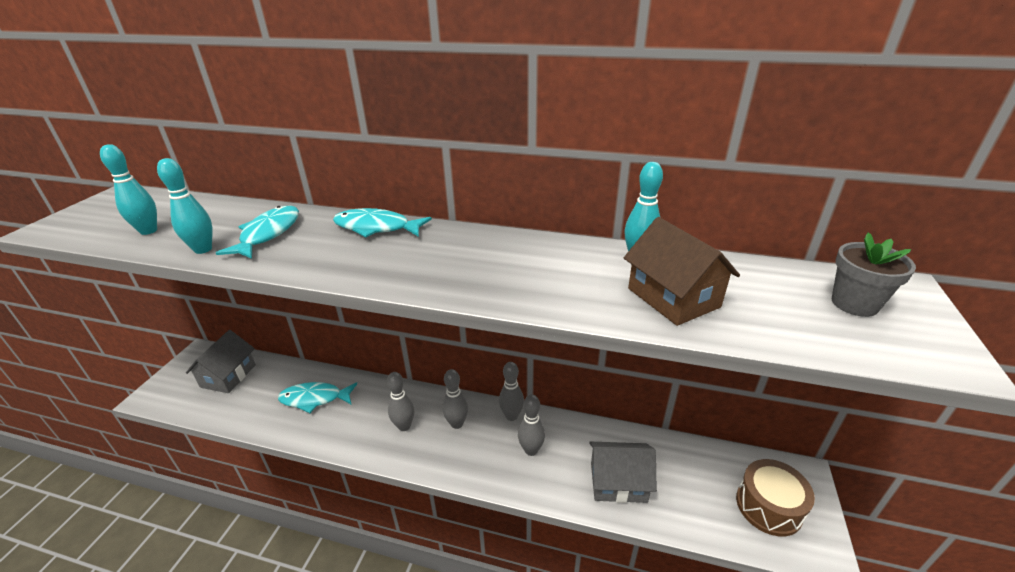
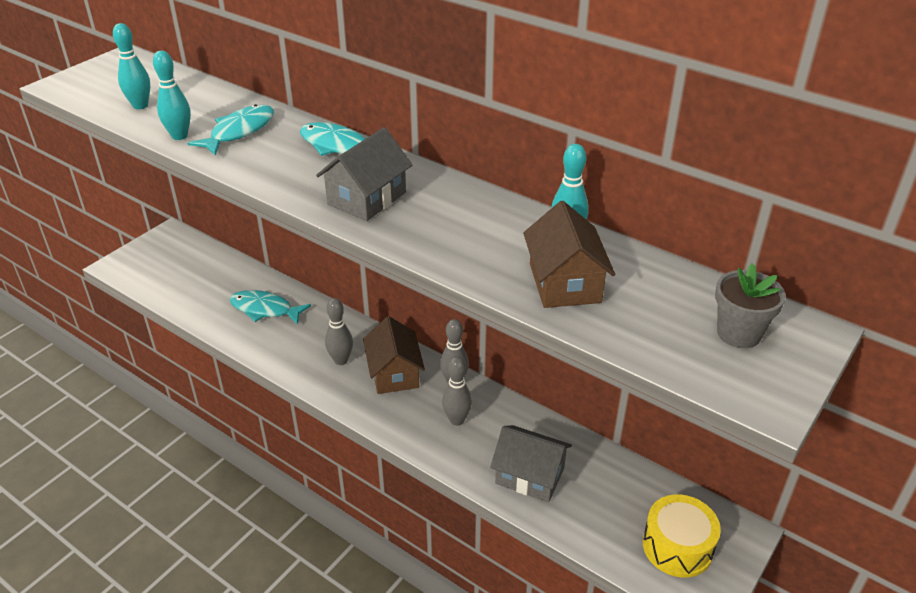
camera: 20 degrees right, 5 degrees up
grey house [186,330,256,393] -> grey house moved to [316,127,412,221]
grey bowling pin [442,369,468,429] -> brown house [363,316,425,394]
brown drum [736,459,815,536] -> yellow drum [643,494,721,578]

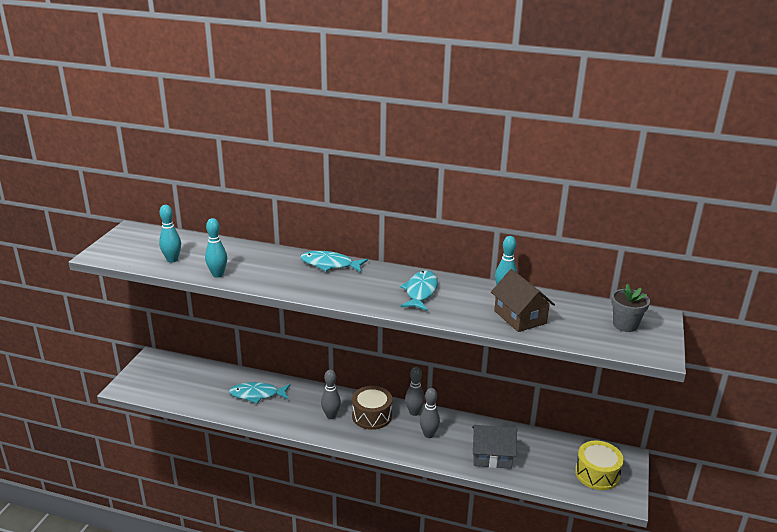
camera: 20 degrees left, 10 degrees down
turquoise fish [188,104,274,155] -> turquoise fish moved to [400,270,438,311]
grey house [316,127,412,221] -> none
brown house [363,316,425,394] -> brown drum [352,386,392,430]

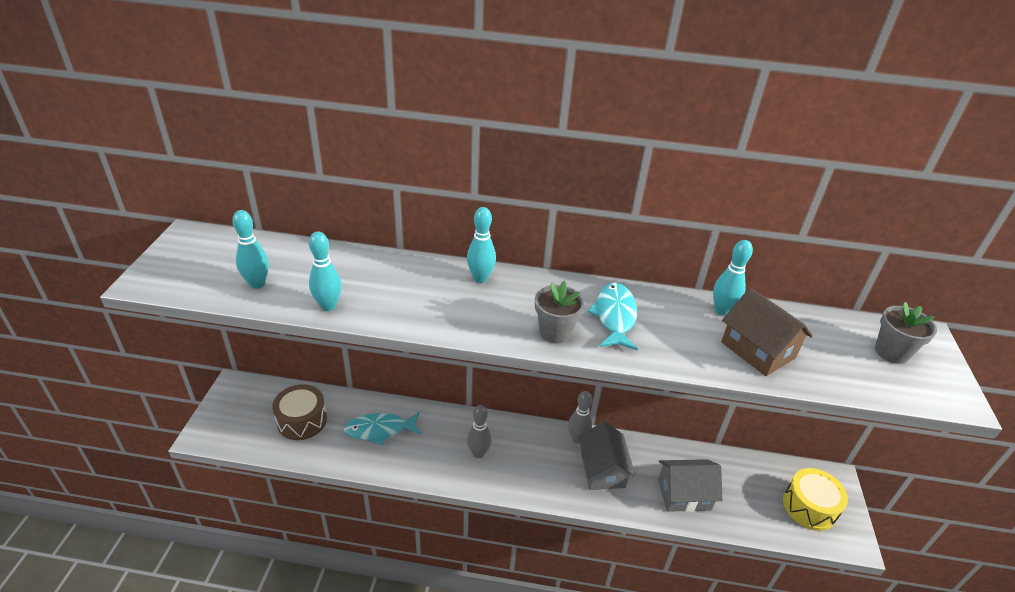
camera: 10 degrees left, 10 degrees up
turquoise fish [300,251,368,272] -> turquoise bowling pin [467,207,496,283]
brown drum [352,386,392,430] -> brown drum moved to [272,384,327,440]
grey bowling pin [420,388,440,438] -> grey house [579,421,636,490]
none -> grey flower pot [535,281,585,343]

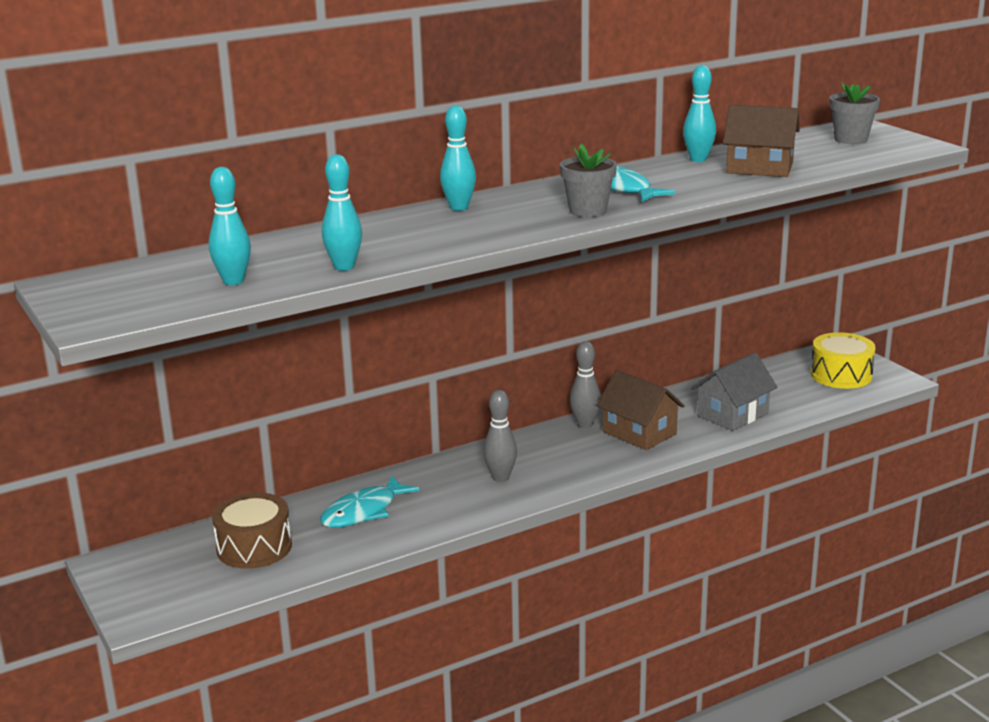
camera: 35 degrees left, 15 degrees down
grey house [579,421,636,490] -> brown house [596,370,685,450]

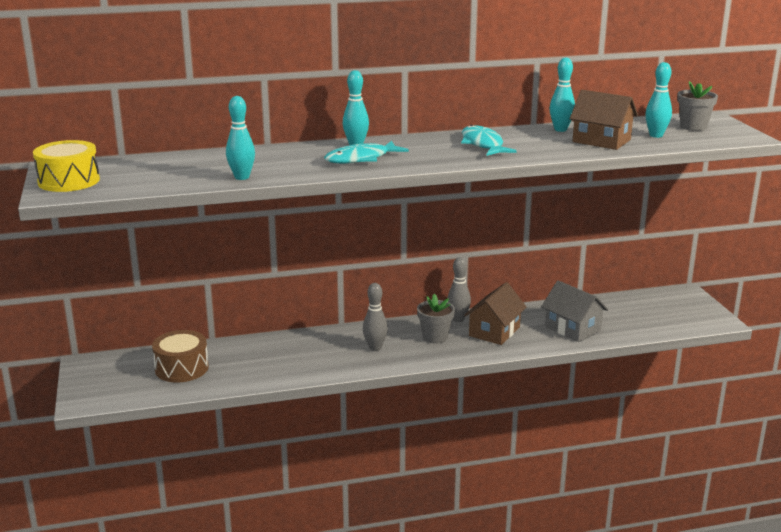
camera: 15 degrees right, 0 degrees up
turquoise bowling pin [209,167,251,285] -> turquoise bowling pin moved to [645,62,672,138]
turquoise fish [320,476,420,528] -> turquoise fish moved to [324,141,409,164]
grey flower pot [560,144,617,217] -> grey flower pot moved to [417,293,455,343]
brown house [596,370,685,450] -> brown house turned 60 degrees clockwise [464,282,527,345]
grey house [691,353,778,431] -> grey house turned 75 degrees clockwise [541,280,608,342]
yellow drum [811,332,875,389] -> yellow drum moved to [33,140,100,192]

